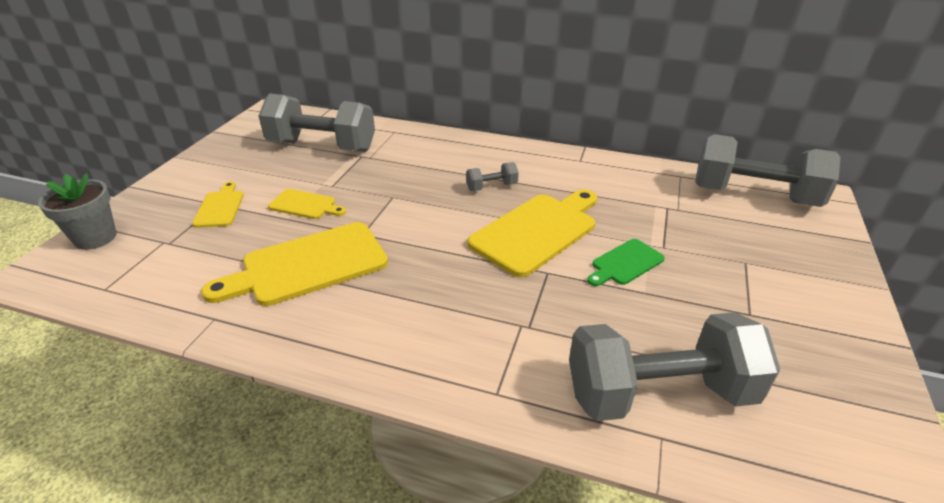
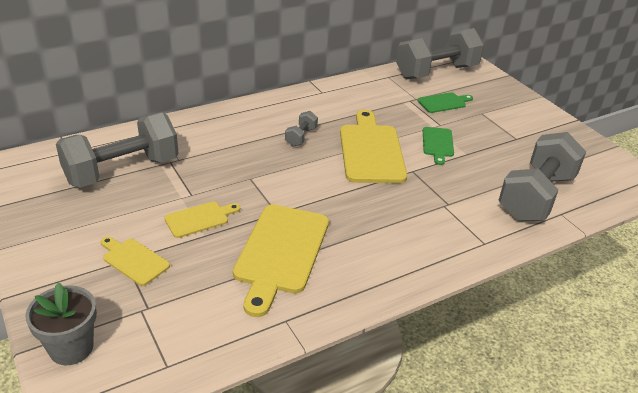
camera: 50 degrees left, 0 degrees up
none -> green cutting board [417,92,473,113]

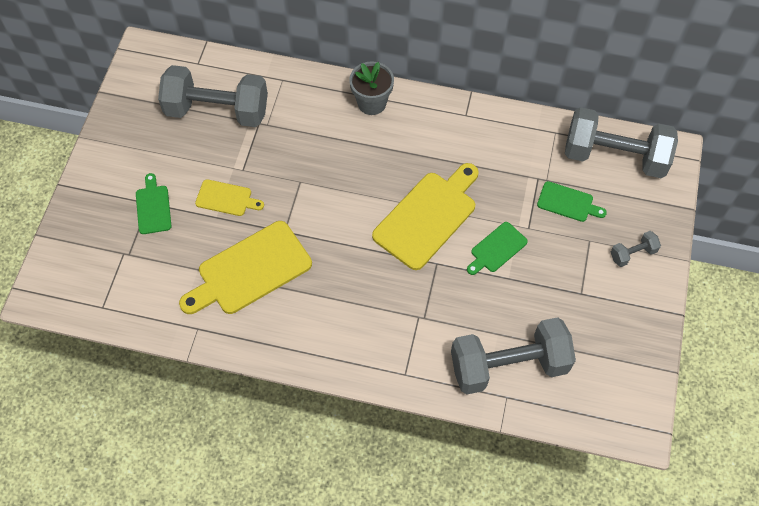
camera: 45 degrees right, 25 degrees up
grey flower pot [25,283,97,365] -> grey flower pot moved to [349,61,394,115]
yellow cutting board [101,237,170,286] -> green cutting board [136,173,171,234]
grey dumbbell [285,111,318,147] -> grey dumbbell moved to [611,231,661,267]

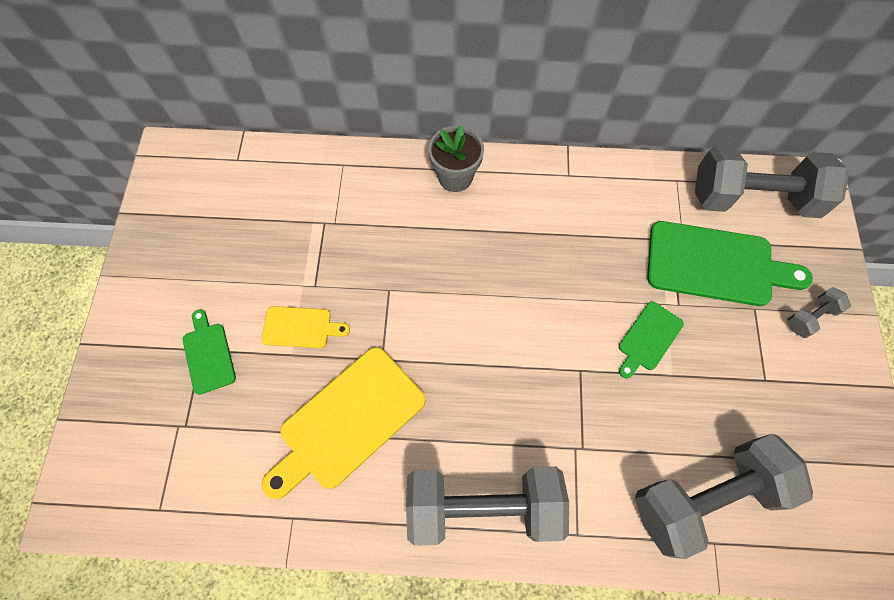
camera: 10 degrees left, 5 degrees up
grey dumbbell [158,65,268,127] -> grey dumbbell moved to [406,466,569,546]
yellow cutting board [372,163,479,270] -> none
green cutting board [537,181,607,222] -> green cutting board [647,221,813,306], size x1.93

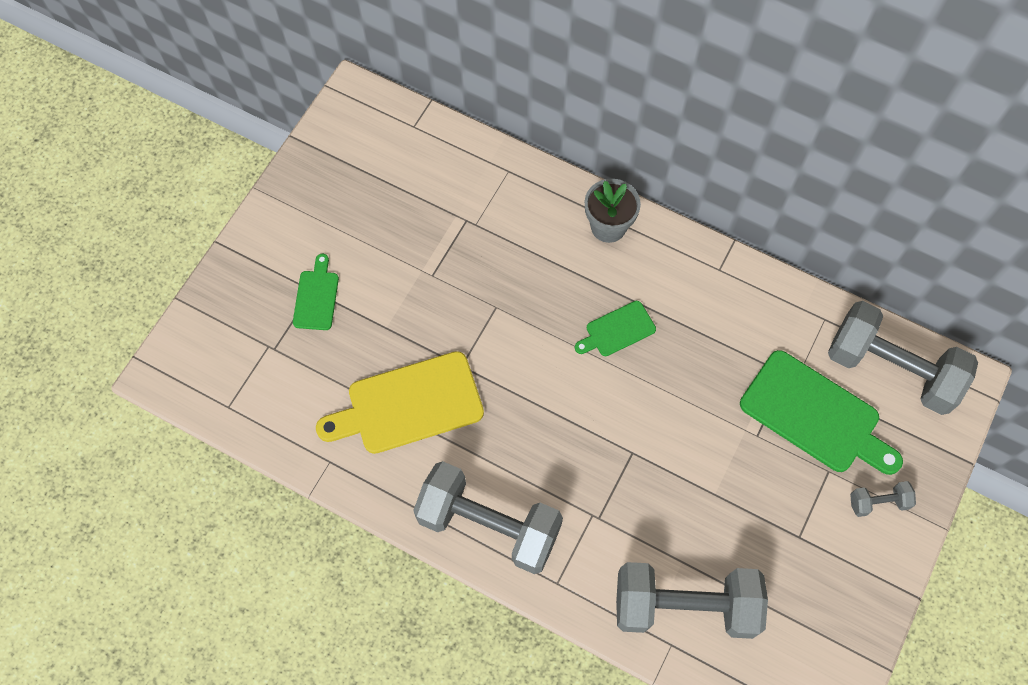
camera: 25 degrees right, 0 degrees up
yellow cutting board [262,306,350,348] -> none
green cutting board [619,301,684,379] -> green cutting board moved to [575,301,656,356]

